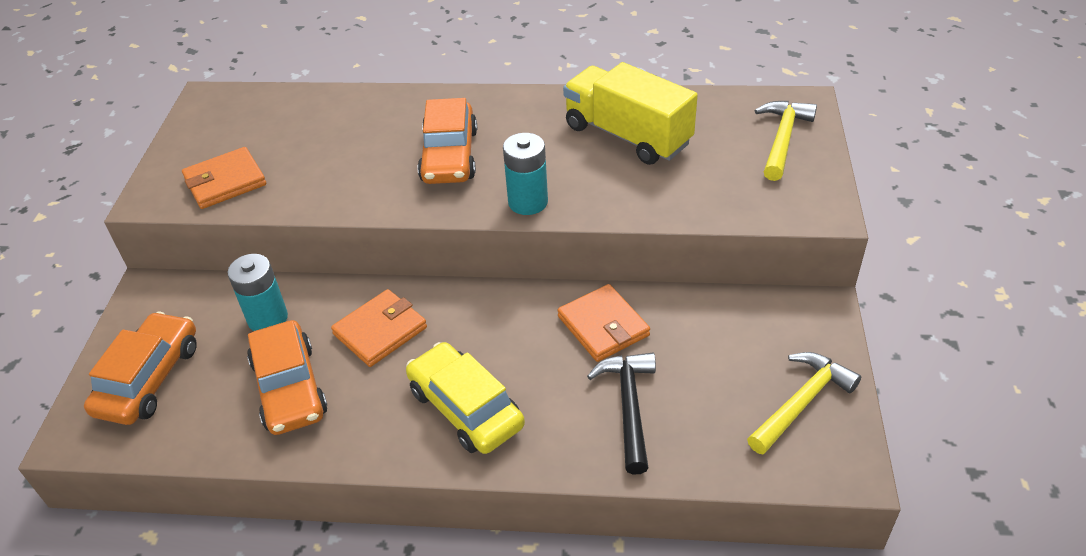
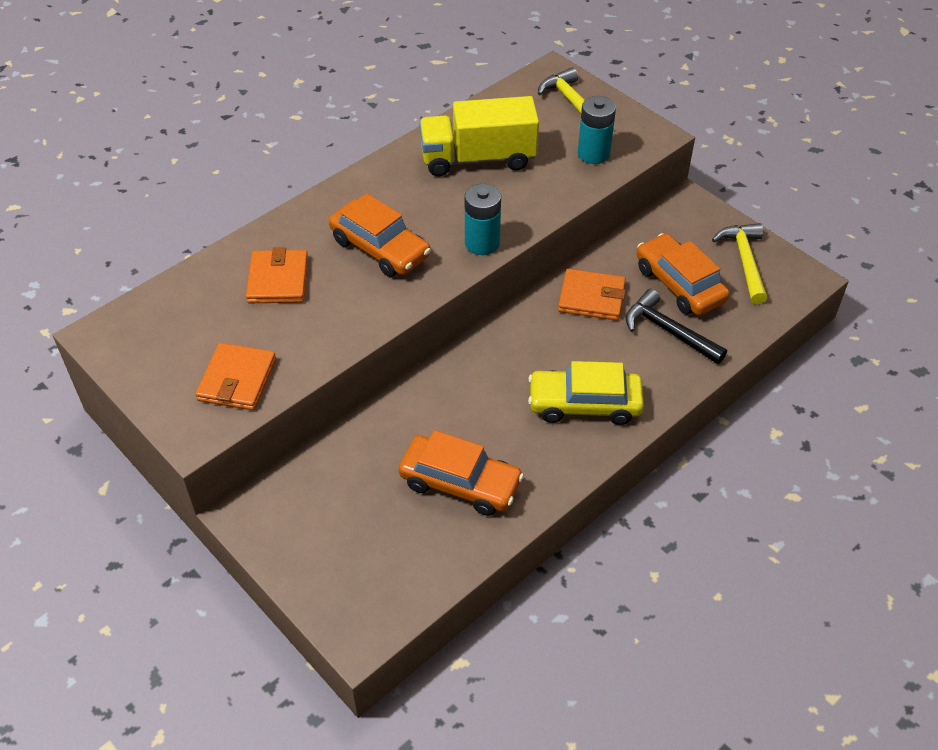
camera: 50 degrees left, 5 degrees up
orange car [84,312,197,425] -> orange car moved to [636,233,730,315]
turquoise battery [227,254,288,331] -> turquoise battery moved to [578,96,616,164]
orange wallet [331,289,427,367] -> orange wallet moved to [246,247,308,303]

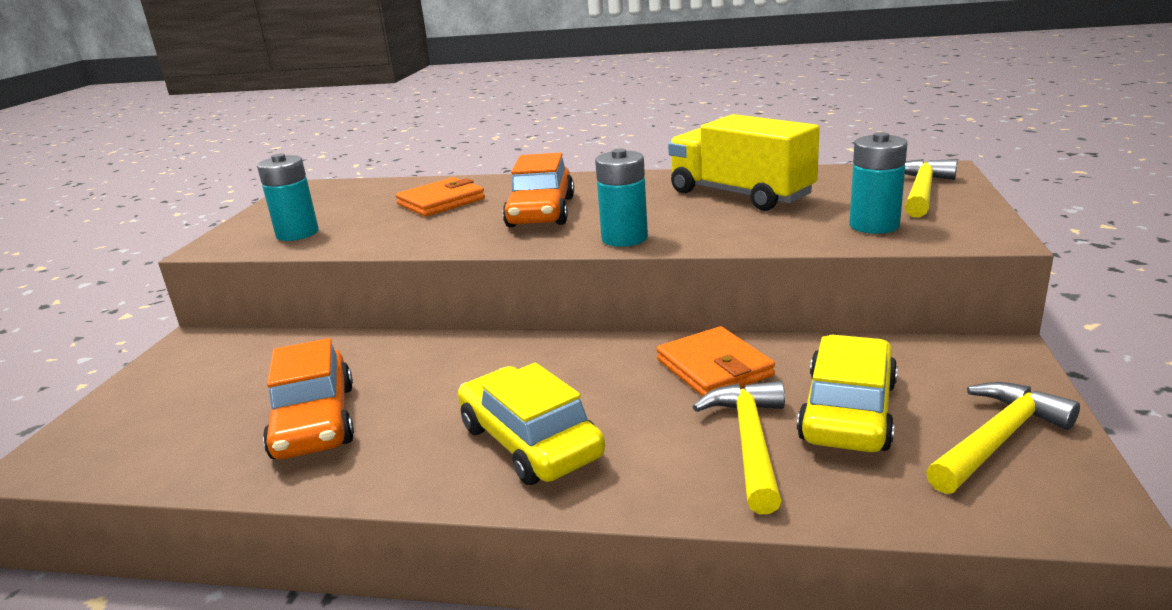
camera: 55 degrees right, 25 degrees down
orange wallet [195,343,276,410] -> turquoise battery [257,154,319,241]
black hammer [626,289,727,364] -> yellow hammer [693,381,785,514]
orange car [636,233,730,315] -> yellow car [797,335,898,452]

